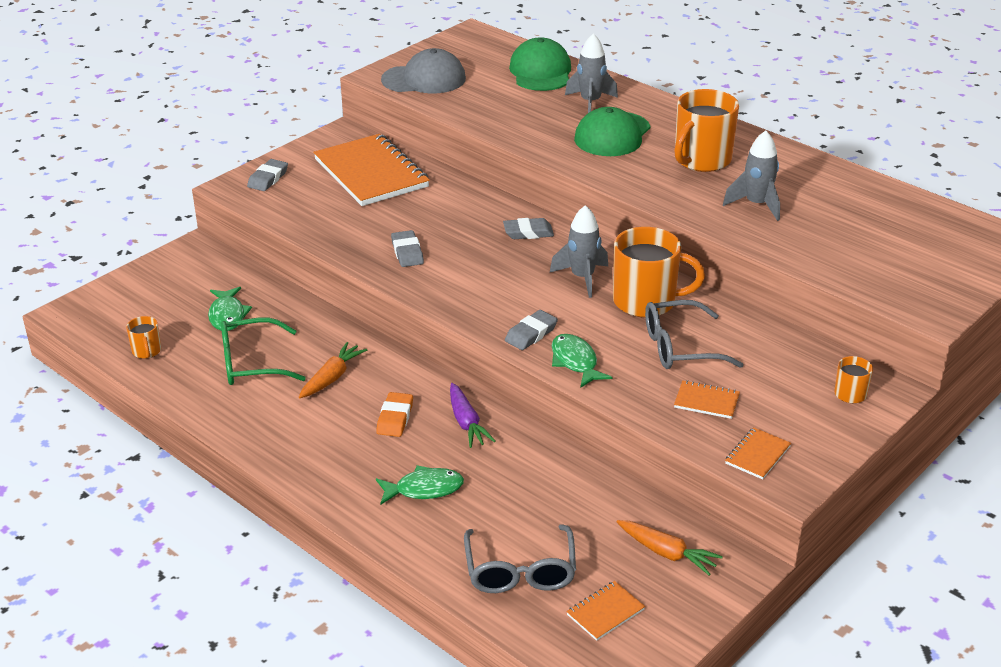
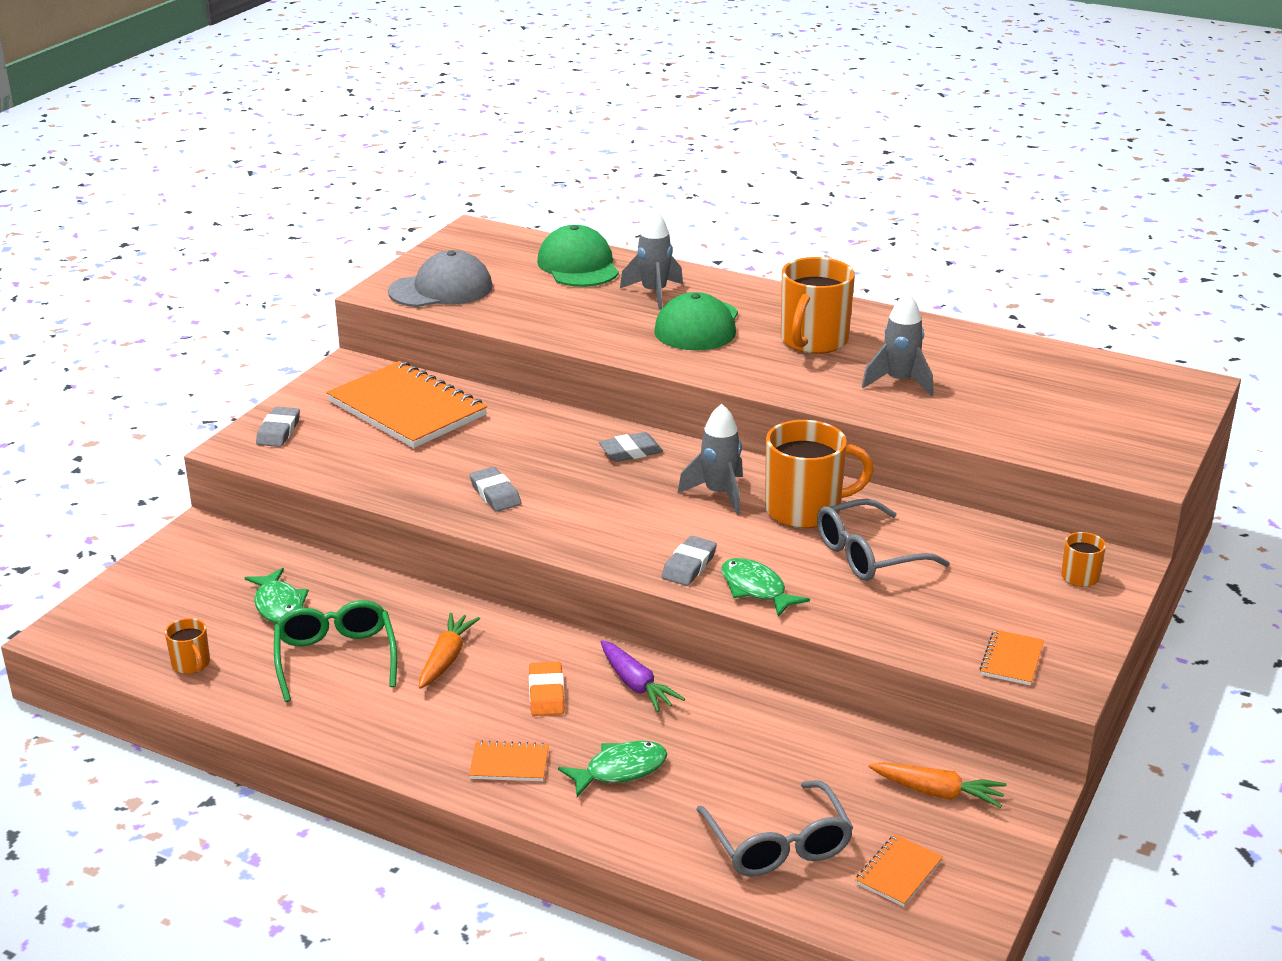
camera: 15 degrees left, 5 degrees down
green glasses [221,318,306,385] -> green glasses turned 105 degrees clockwise [274,600,397,702]
orange notebook [674,380,740,419] -> orange notebook moved to [469,741,549,781]

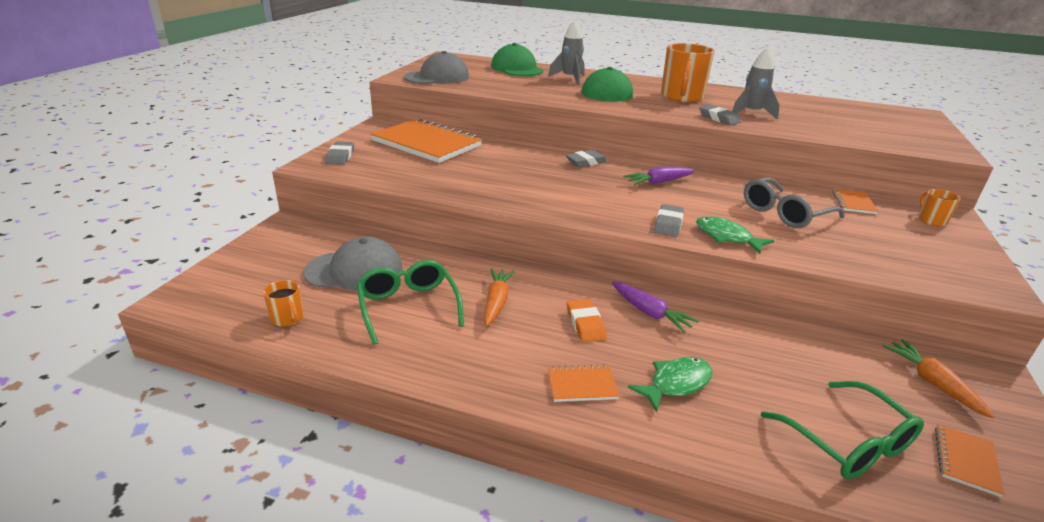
camera: 10 degrees left, 0 degrees up
green fish [245,568,309,624] -> grey cap [303,236,403,291]
grey eraser [469,467,521,512] -> grey eraser moved to [699,105,741,125]
grey rocket [678,404,743,515] -> purple carrot [624,167,695,185]
grey glasses [696,780,853,877] -> green glasses [761,381,924,479]
orange mug [765,420,874,528] -> none
orange carrot [869,762,1007,808] -> orange carrot turned 120 degrees counterclockwise [883,339,995,418]
orange notebook [979,630,1044,685] -> orange notebook moved to [832,189,879,214]

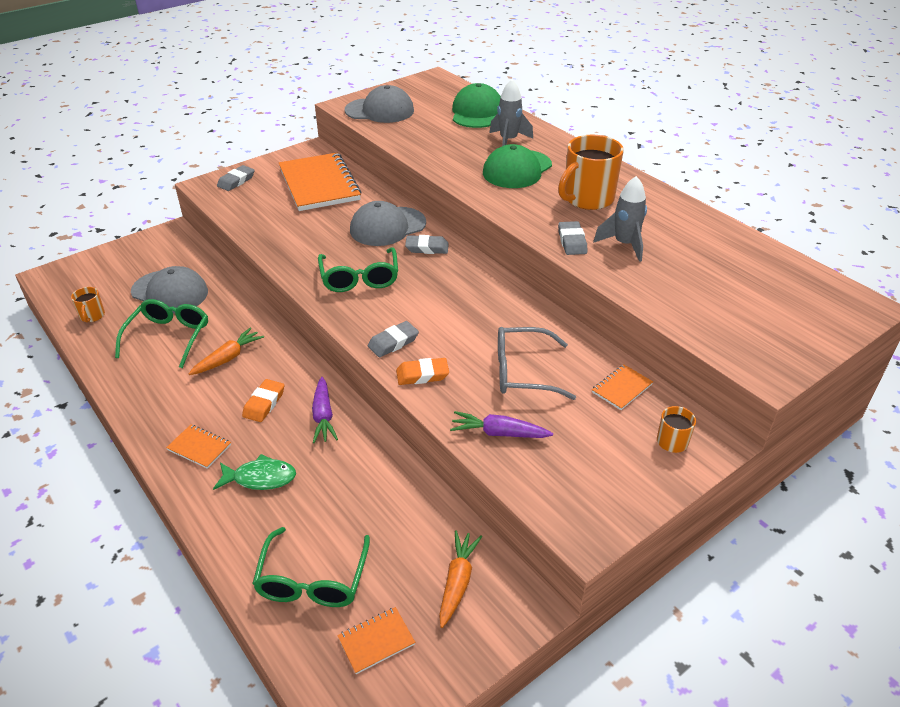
camera: 35 degrees right, 10 degrees up
purple carrot [624,167,695,185] -> purple carrot moved to [450,411,553,438]
green fish [696,216,774,254] -> orange eraser [396,358,449,385]
none -> green glasses [318,247,398,292]
none -> grey cap [350,201,426,246]

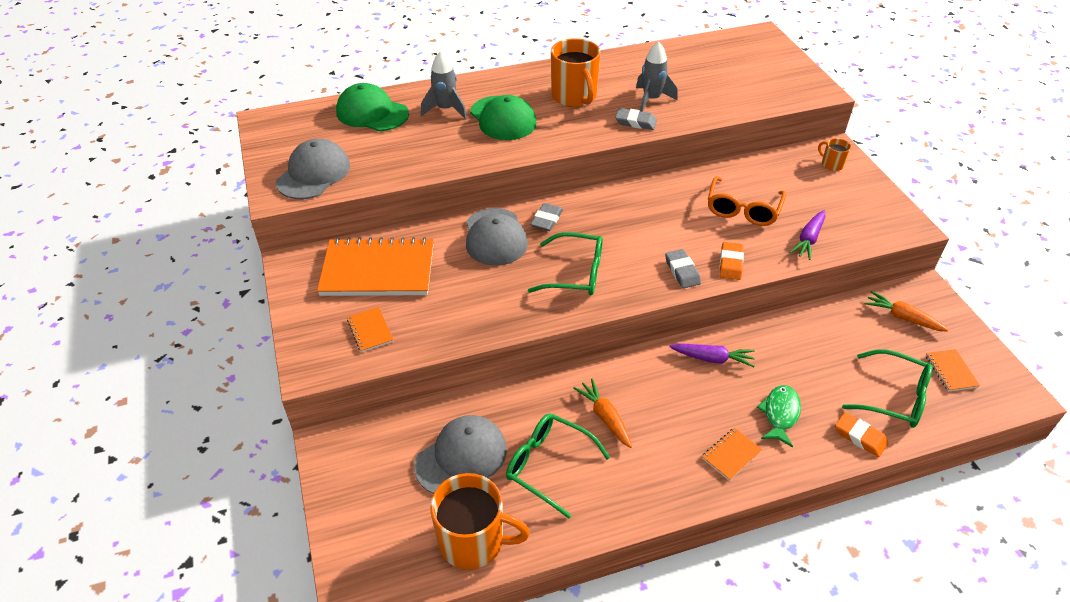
camera: 70 degrees left, 5 degrees up
orange mug [71,287,105,323] -> orange mug [430,473,530,570], size x2.10
grey eraser [217,165,255,191] -> none
orange eraser [242,379,284,422] -> orange eraser moved to [835,412,888,457]
grey glasses [498,327,576,400] -> orange glasses [708,176,786,226]
orange notebook [592,364,653,410] -> orange notebook moved to [347,307,393,352]

